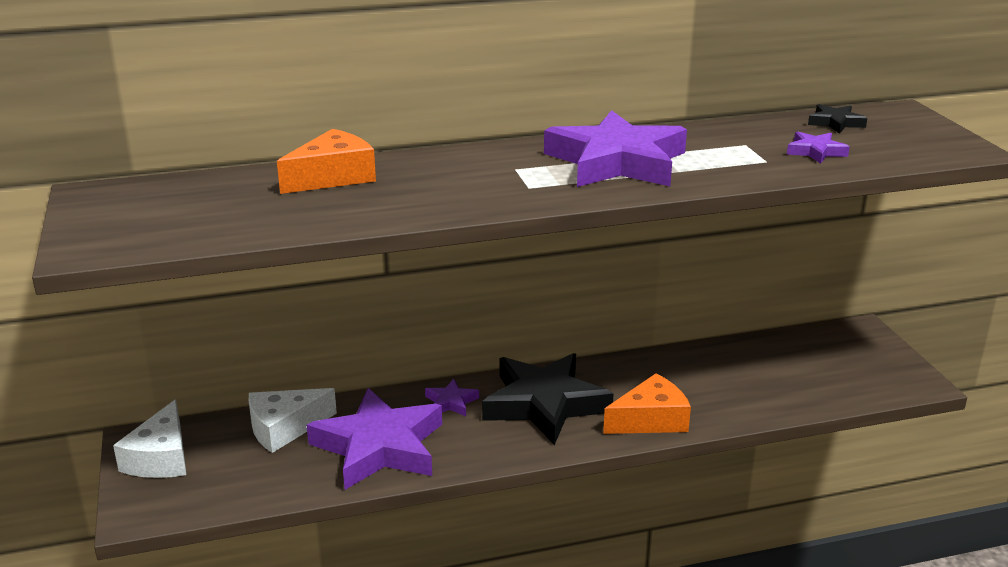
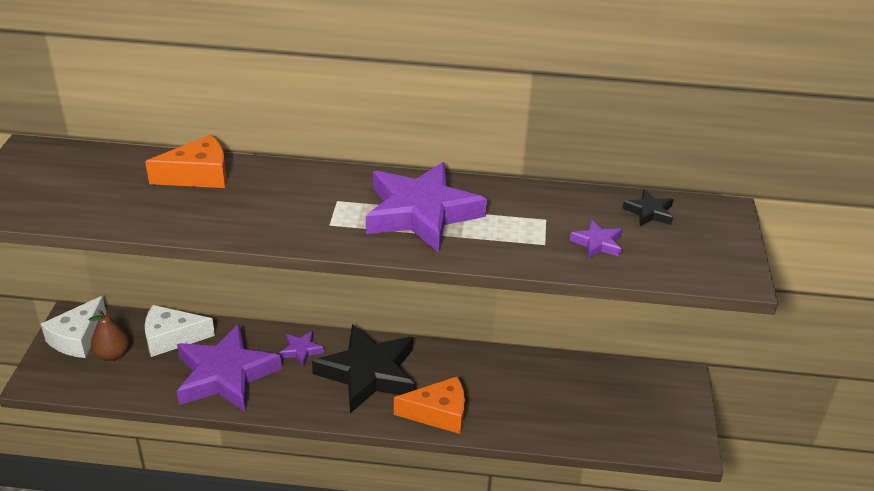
camera: 20 degrees right, 10 degrees up
none -> brown pear [89,310,129,361]

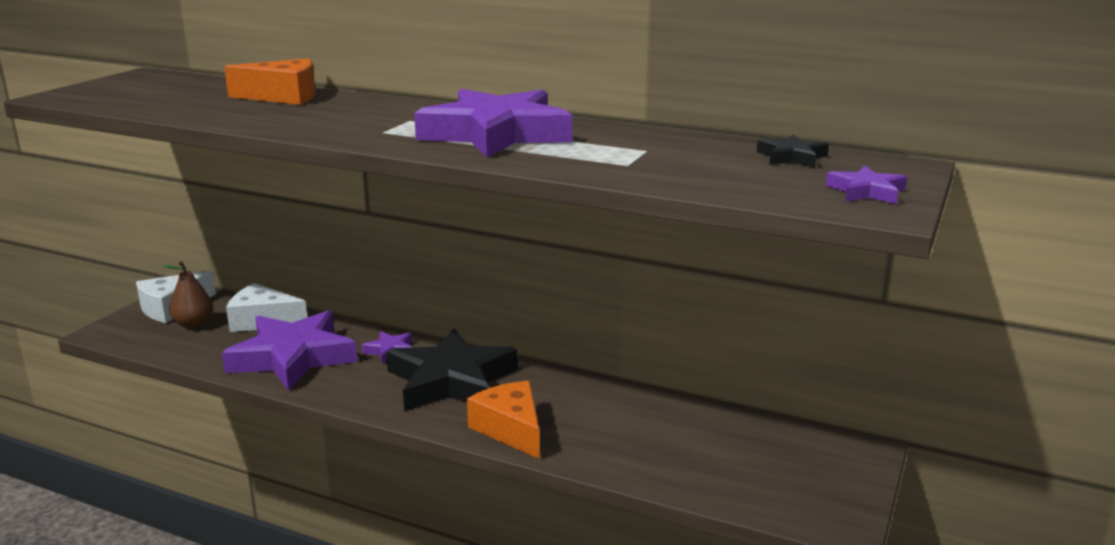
camera: 20 degrees right, 15 degrees down
orange cheese [394,376,465,434] -> orange cheese turned 135 degrees counterclockwise [467,381,540,459]
purple star [569,220,622,259] -> purple star moved to [826,165,907,204]

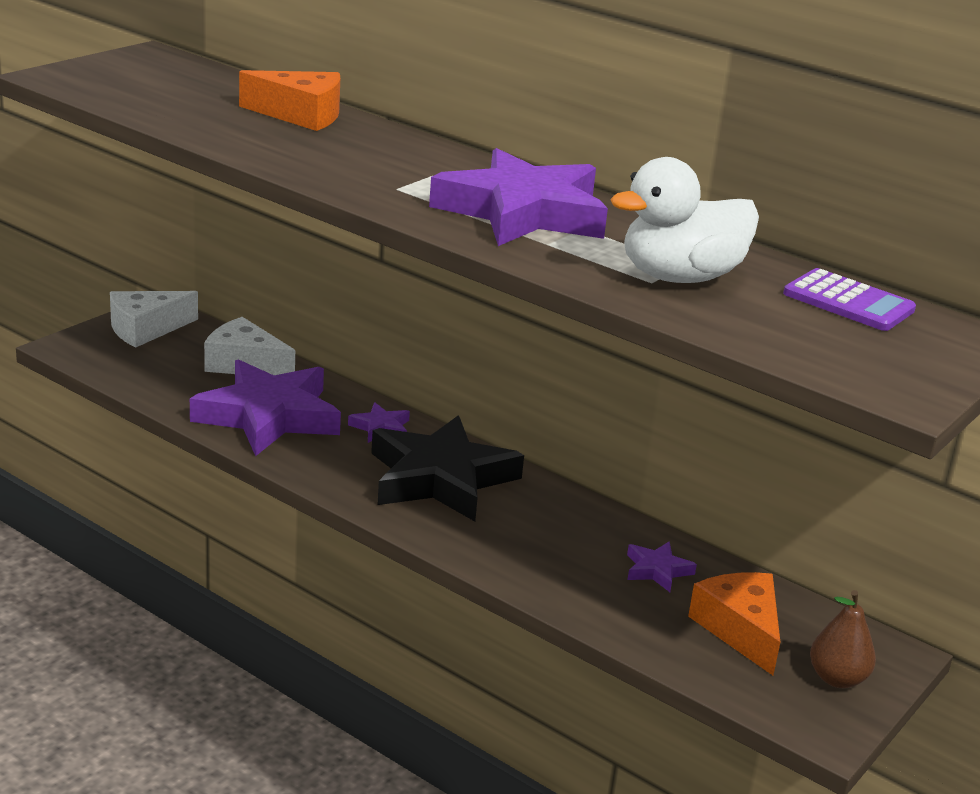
camera: 10 degrees right, 5 degrees up
brown pear [163,260,213,329] -> brown pear moved to [810,590,876,688]
orange cheese [467,381,540,459] -> orange cheese moved to [688,572,780,675]
black star [757,135,829,168] -> purple calculator [783,268,916,331]
purple star [826,165,907,204] -> purple star moved to [627,542,697,592]
none -> white duck [610,157,759,283]

